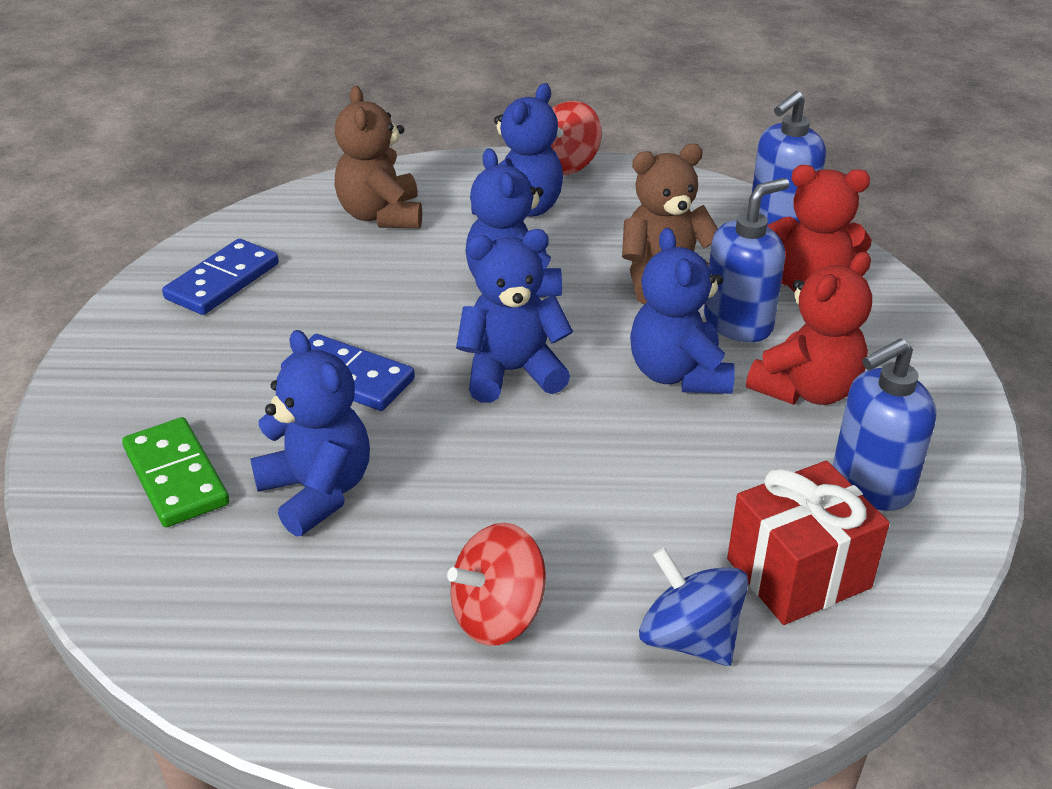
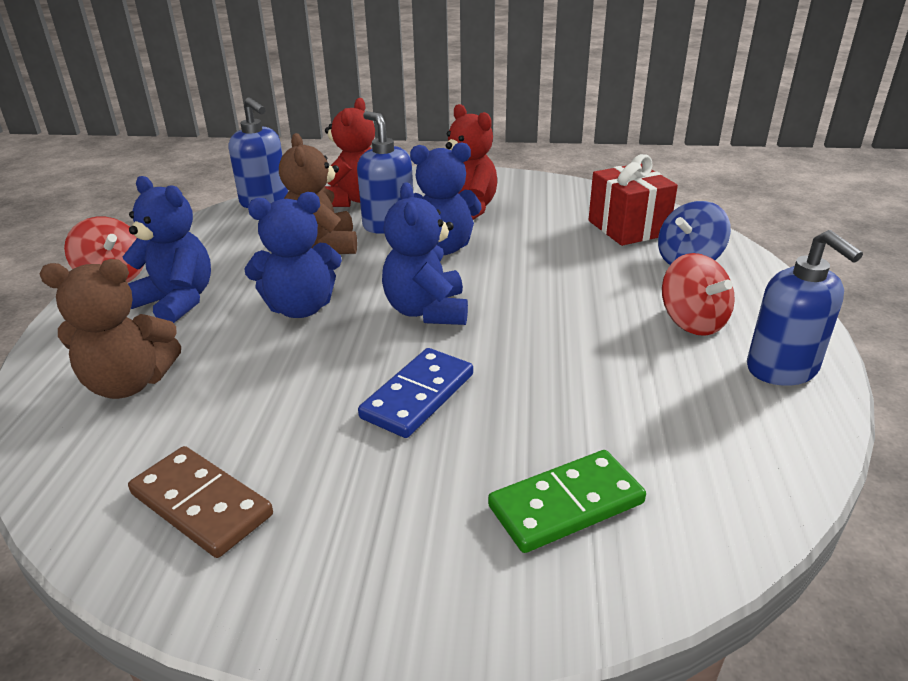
camera: 85 degrees left, 5 degrees down
blue domino [162,239,279,315] -> brown domino [128,446,273,558]
blue teddy bear [250,330,370,536] -> none
blue soap dispenser [833,338,937,511] -> blue soap dispenser moved to [747,230,863,386]

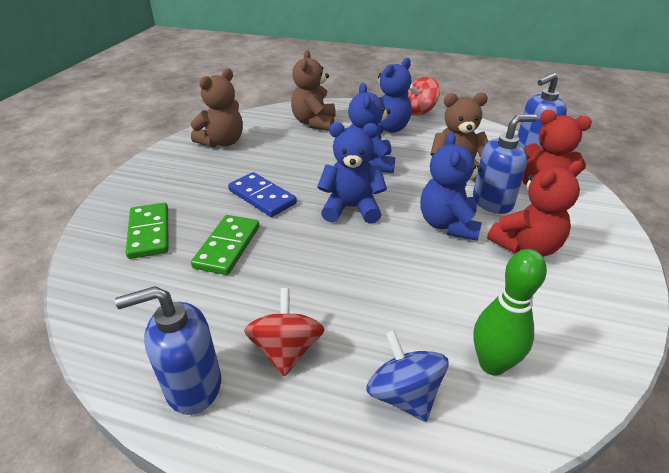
camera: 100 degrees right, 5 degrees up
brown domino [128,446,273,558] -> brown teddy bear [190,68,243,147]
red gift [588,154,678,246] -> green bowling pin [473,249,547,376]
red spinning top [662,253,735,336] -> red spinning top turned 105 degrees clockwise [244,288,325,376]
none -> green domino [191,215,259,275]

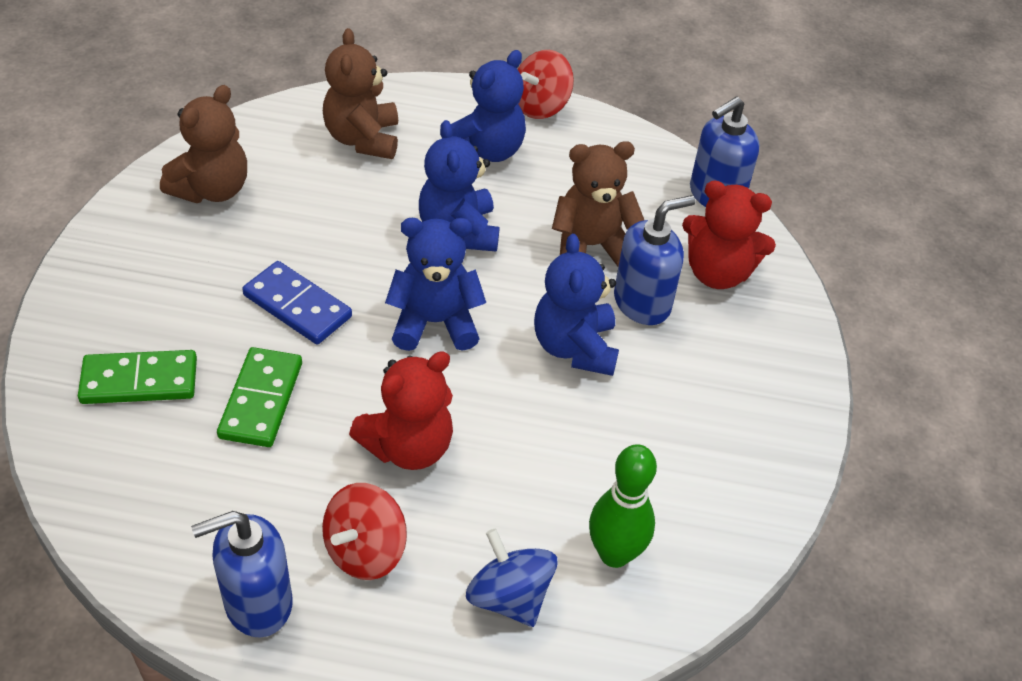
camera: 10 degrees left, 10 degrees up
green domino [126,203,168,259] -> green domino turned 75 degrees counterclockwise [78,350,197,404]
red spinning top [244,288,325,376] -> red spinning top turned 135 degrees counterclockwise [322,483,407,580]
red teddy bear [487,161,583,257] -> red teddy bear moved to [349,351,453,470]

